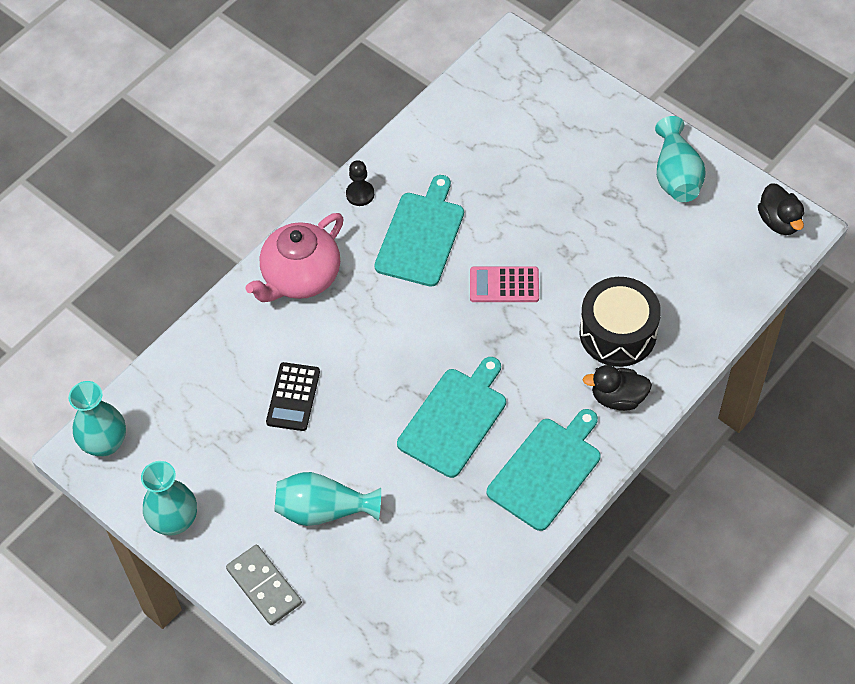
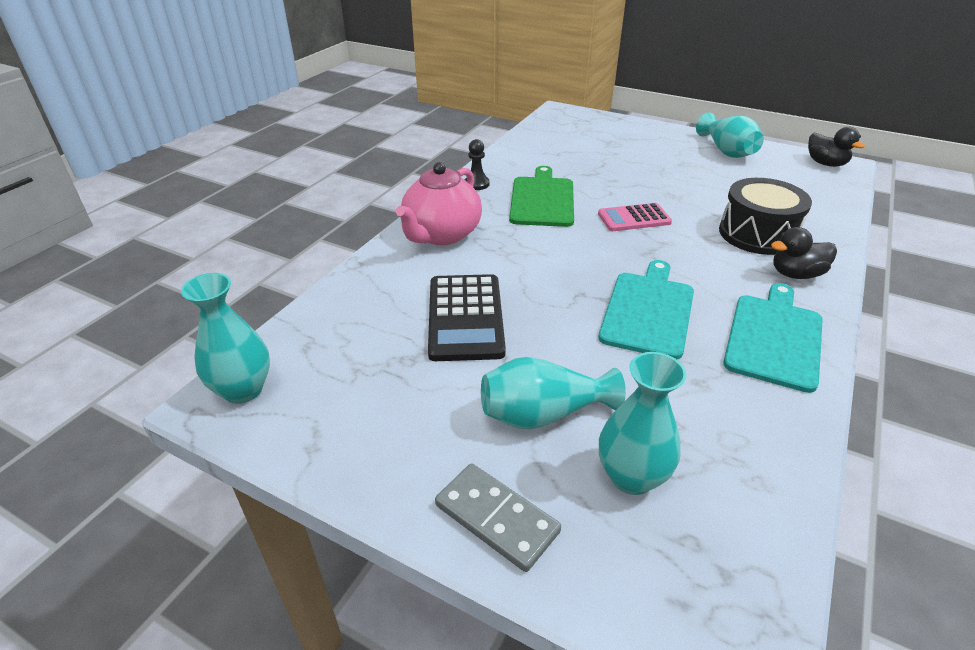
camera: 15 degrees left, 20 degrees down
turquoise vase [141,461,197,536] -> turquoise vase moved to [599,352,687,495]
black calculator [266,362,320,431] -> black calculator [428,274,506,361], size x1.54
turquoise cutting board [374,175,464,287] -> green cutting board [509,166,574,227]

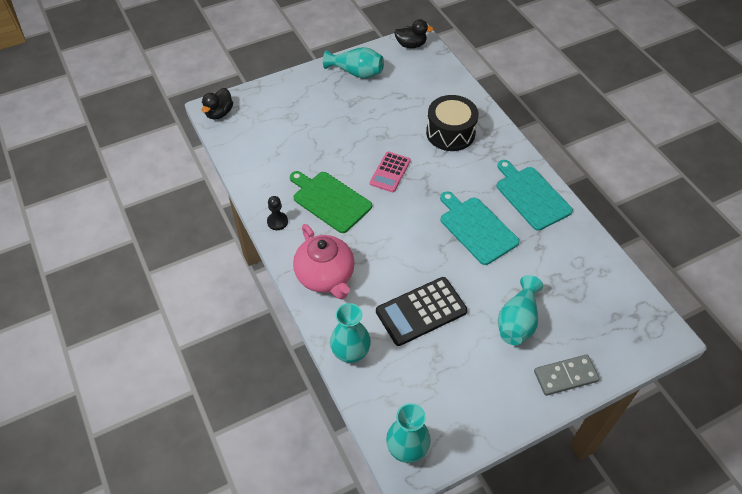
camera: 55 degrees left, 15 degrees up
black calculator [428,274,506,361] -> black calculator turned 120 degrees clockwise [376,277,468,346]
turquoise vase [599,352,687,495] -> turquoise vase moved to [330,303,371,363]
black duck [771,227,837,279] -> black duck moved to [202,88,233,120]

